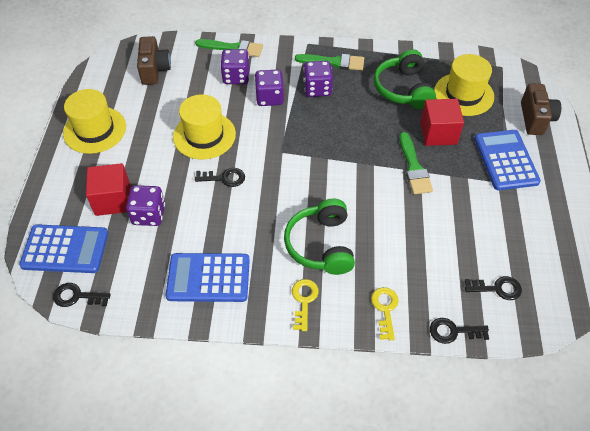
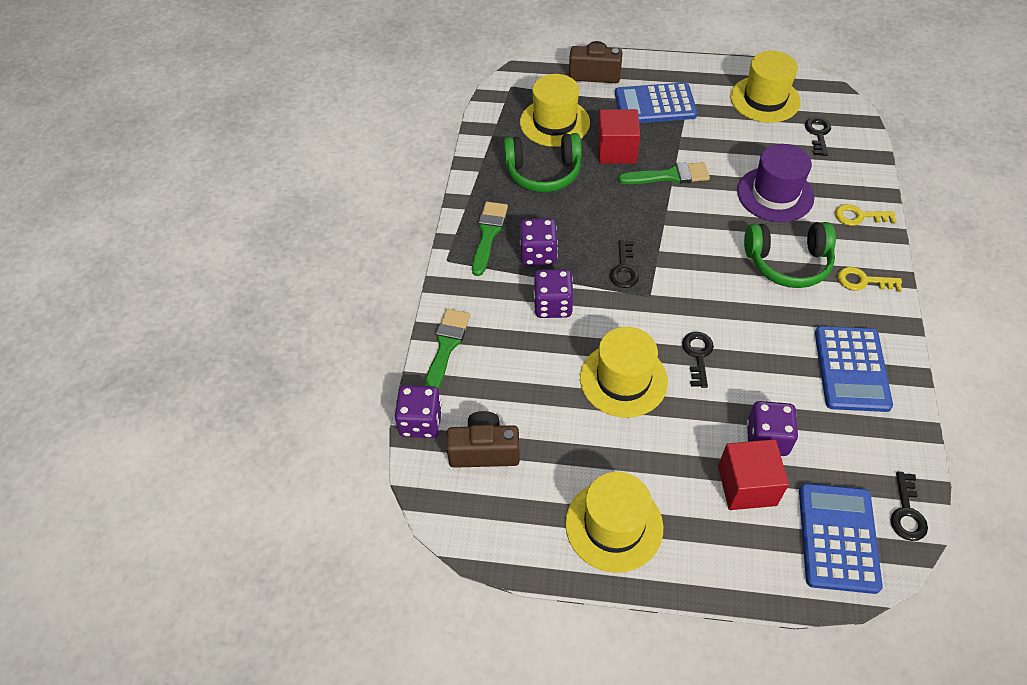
camera: 85 degrees left, 0 degrees up
purple dice [220,49,250,84] -> purple dice moved to [395,385,442,438]
black key [430,318,489,344] -> black key moved to [610,240,639,288]
none -> yellow hat [730,51,801,123]
none -> purple hat [737,144,814,222]

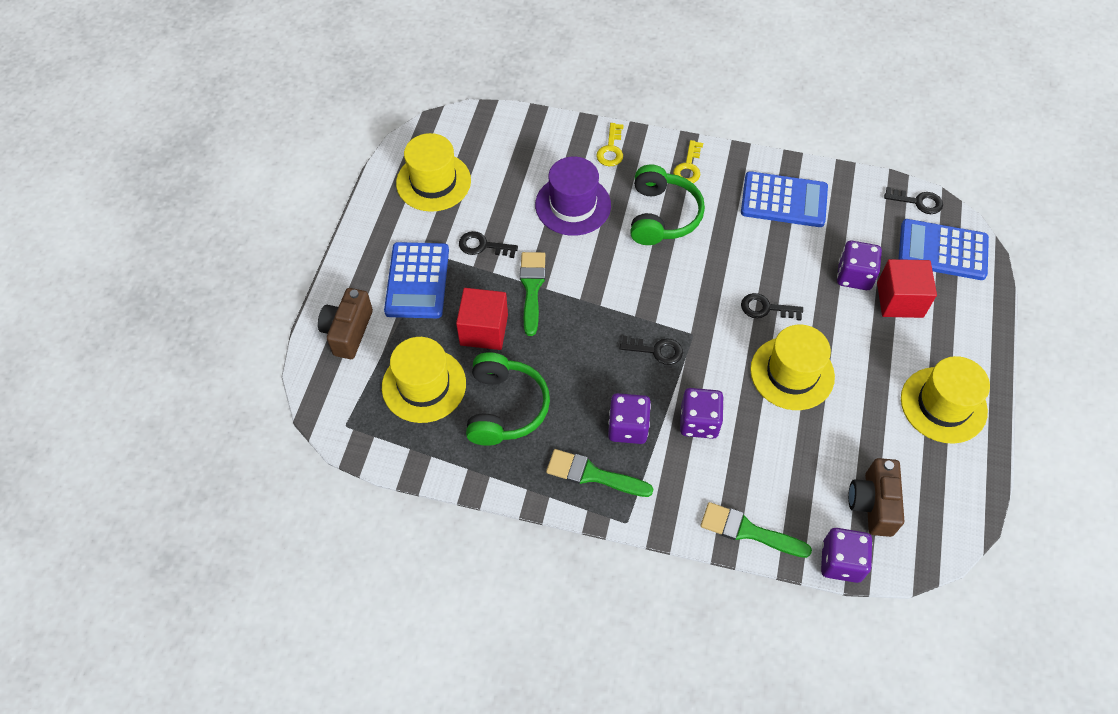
camera: 85 degrees left, 5 degrees up
black key [805,117,831,156] -> black key moved to [459,231,518,258]

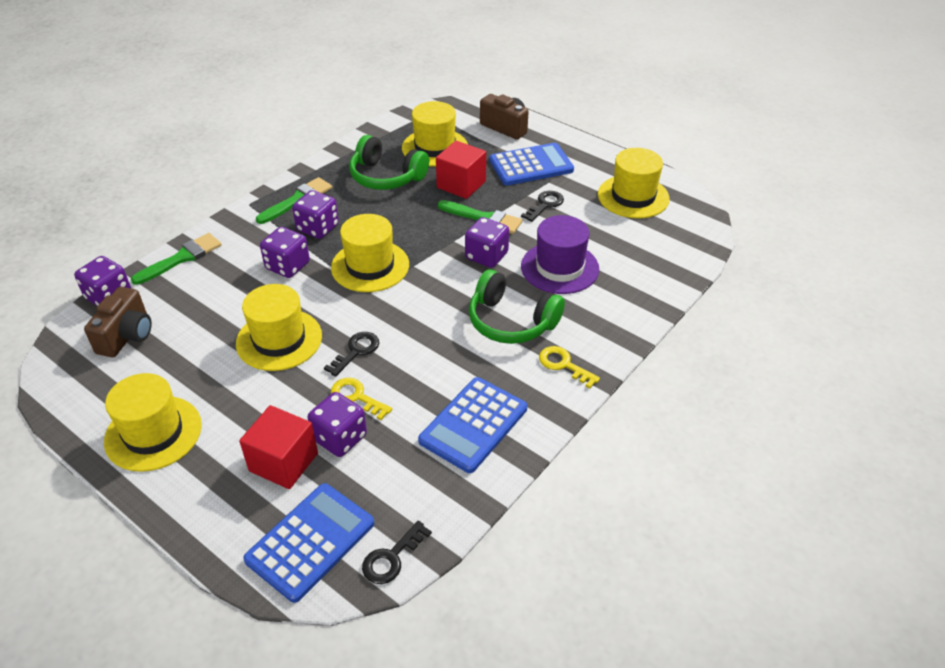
camera: 115 degrees right, 15 degrees down
blue calculator [384,242,449,318] -> blue calculator turned 135 degrees clockwise [489,143,574,185]
yellow key [596,123,624,166] -> yellow key moved to [331,378,392,420]
black key [620,336,683,365] -> yellow hat [331,214,409,292]
brown camera [848,458,904,537] -> brown camera turned 75 degrees clockwise [84,287,152,357]
none -> purple dice [465,217,509,268]

